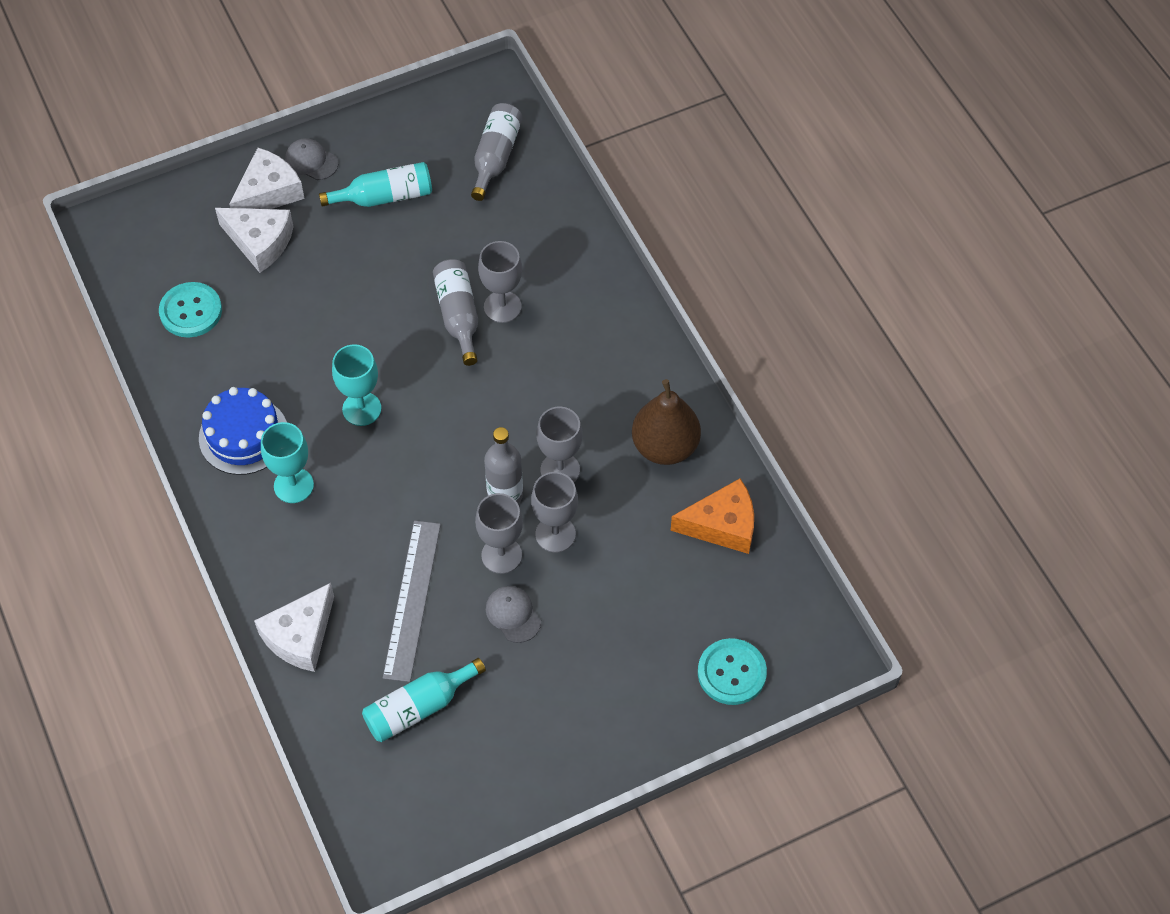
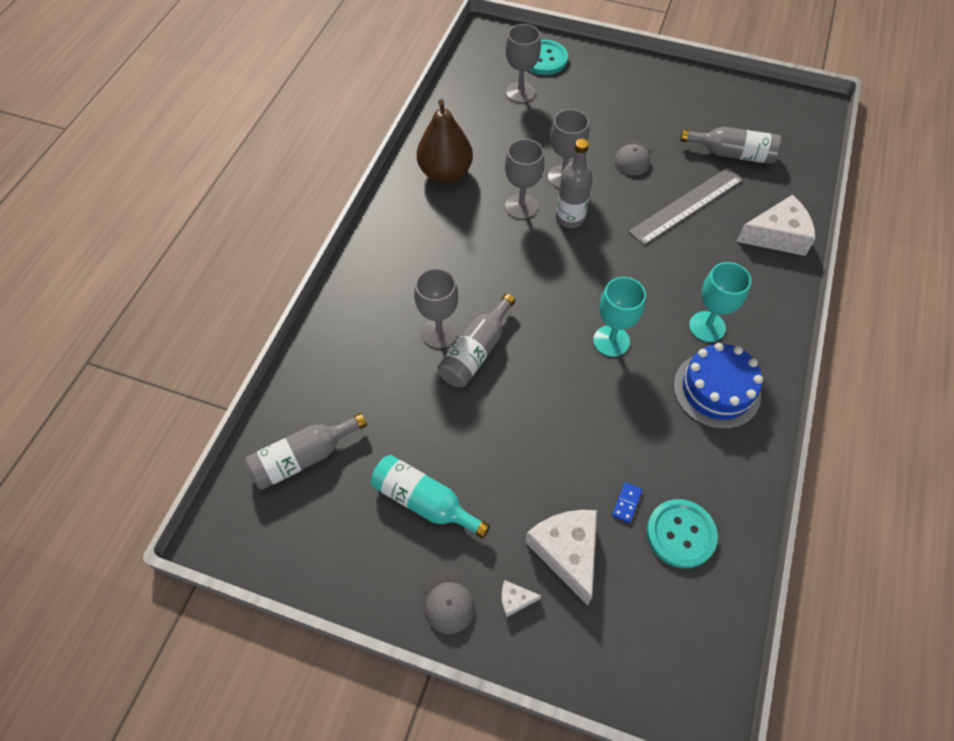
camera: 135 degrees left, 0 degrees up
white cheese [229,148,305,209] -> white cheese [501,580,541,617], size x0.44
turquoise bottle [362,658,486,742] -> grey bottle [680,127,782,164]
grey goblet [475,493,523,574] -> grey goblet moved to [506,24,541,103]
orange cheese [671,478,754,554] -> none
none -> blue domino [612,482,642,523]

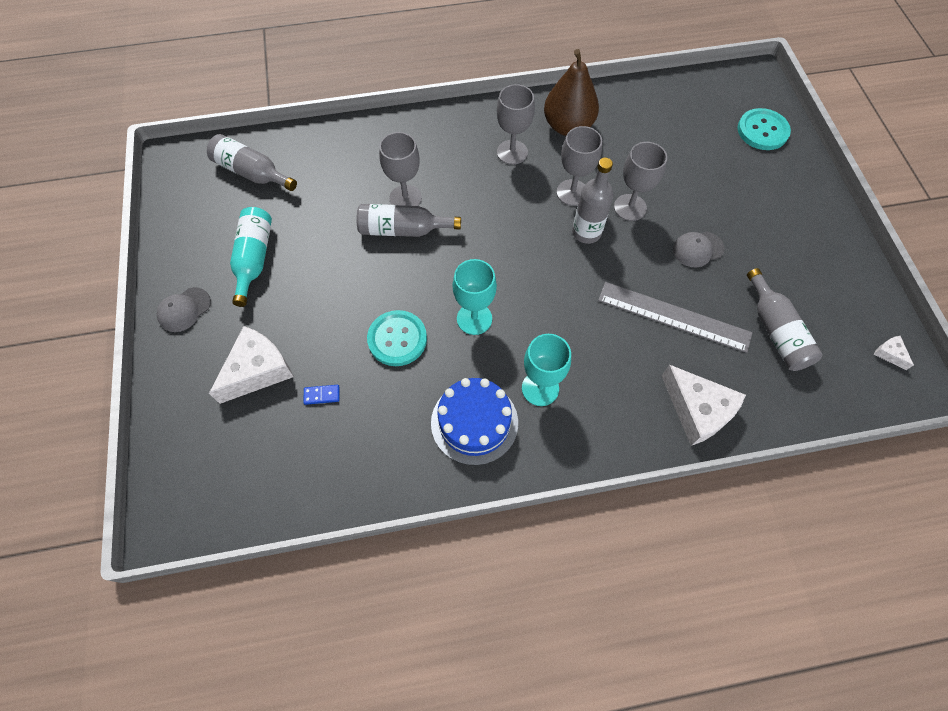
camera: 60 degrees right, 5 degrees up
white cheese [501,580,541,617] -> white cheese moved to [874,336,914,370]
grey goblet [506,24,541,103] -> grey goblet moved to [497,84,535,165]
turquoise button [647,499,718,568] -> turquoise button moved to [367,310,427,366]

